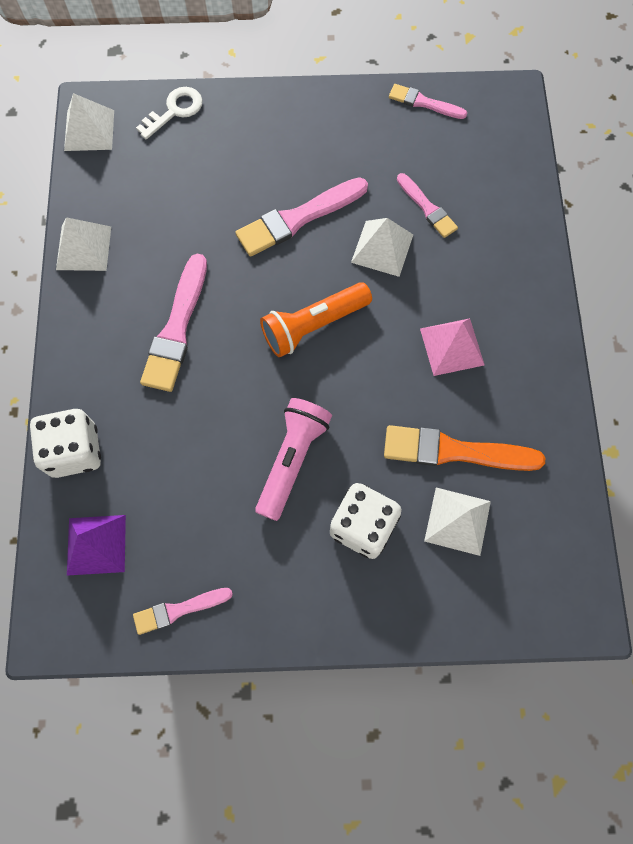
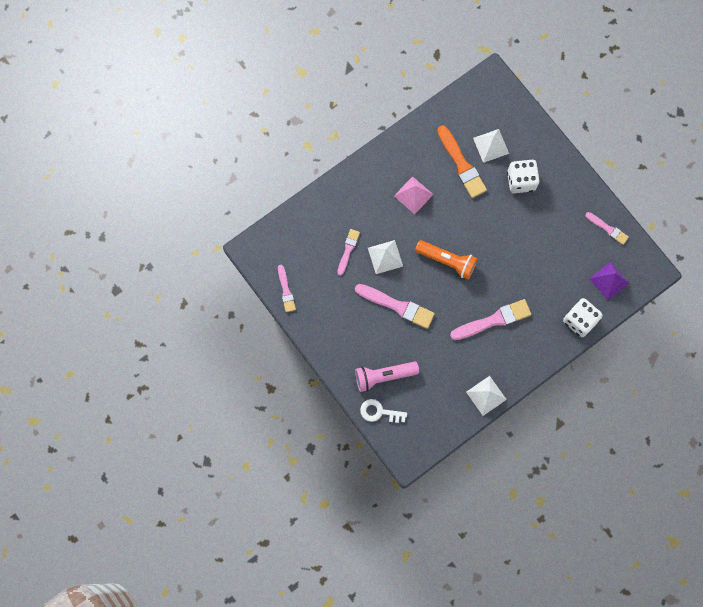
camera: 125 degrees left, 5 degrees up
white pyramid [64,93,114,151] -> none
pink flashlight [255,398,332,521] -> pink flashlight moved to [355,362,419,392]

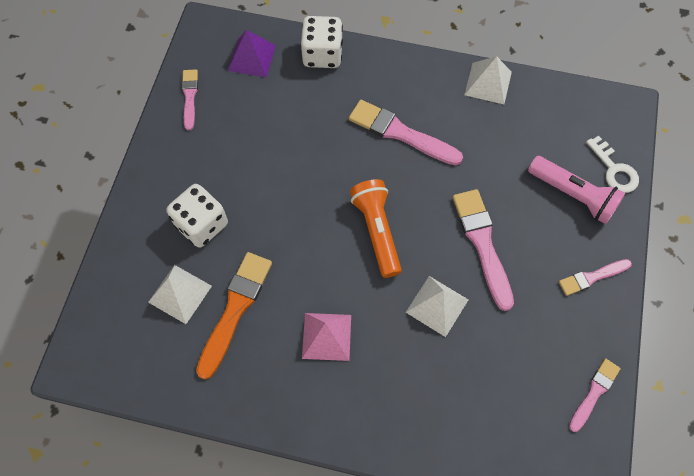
camera: 130 degrees left, 10 degrees down
pink brush [337,229,360,276] -> pink brush moved to [559,259,632,296]

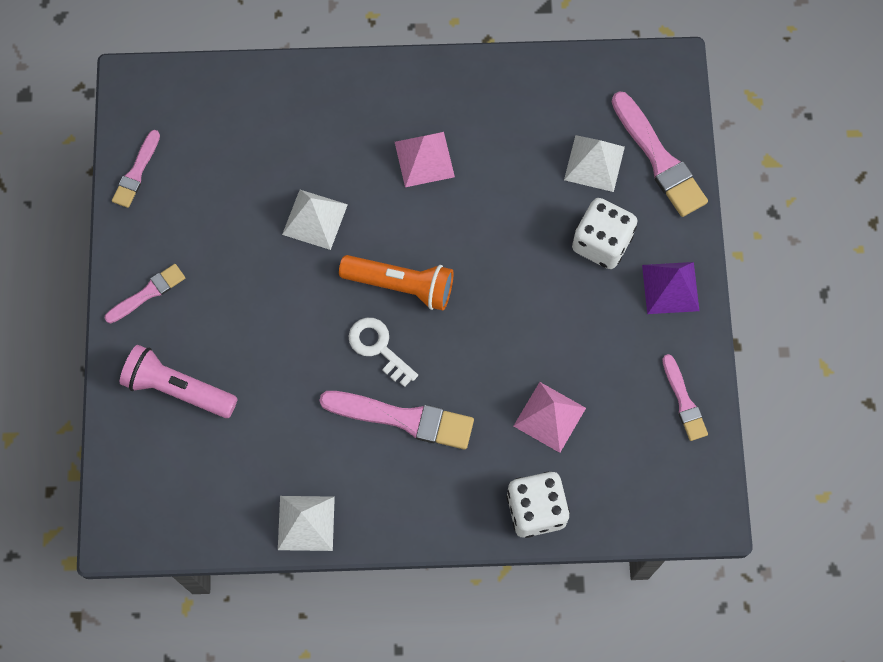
camera: 165 degrees right, 5 degrees up
orange brush [196,252,272,380] -> none
purple pyramid [228,30,276,77] -> purple pyramid moved to [642,262,699,314]
orange flashlight [350,179,402,278] -> orange flashlight turned 45 degrees counterclockwise [339,255,453,311]
pink brush [453,189,514,311] -> pink brush moved to [612,91,708,217]
white key [586,136,639,193] -> white key moved to [349,318,418,387]
none -> pink pyramid [514,382,586,453]

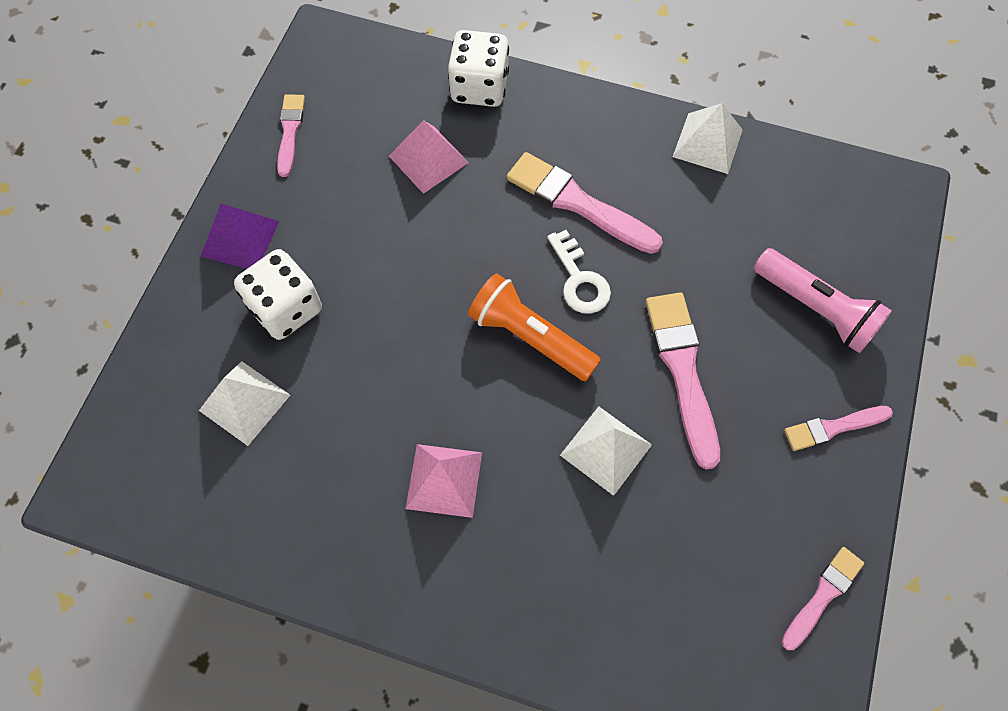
camera: 160 degrees left, 5 degrees down
pink brush [612,91,708,217] -> pink brush moved to [646,292,720,470]

